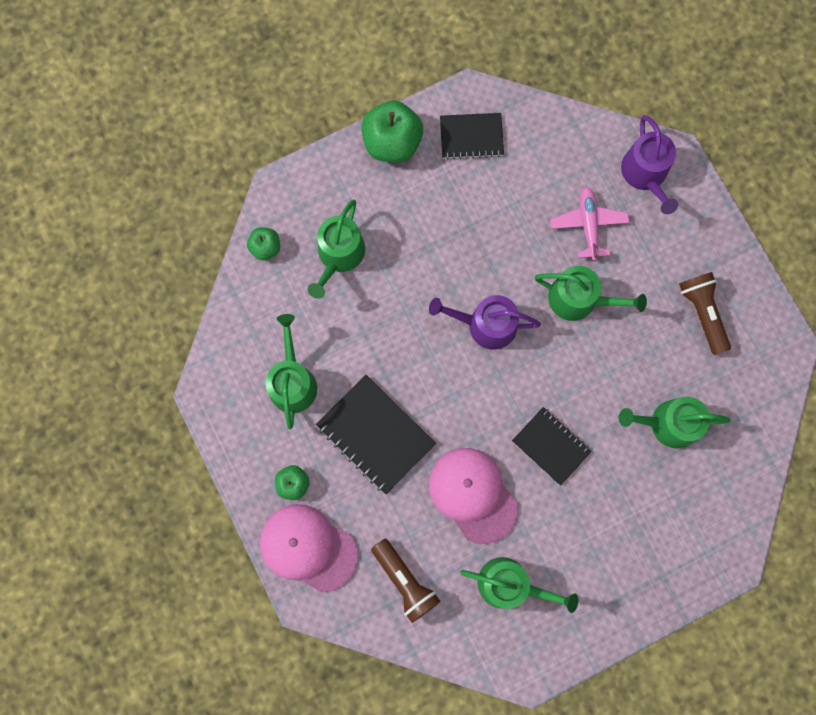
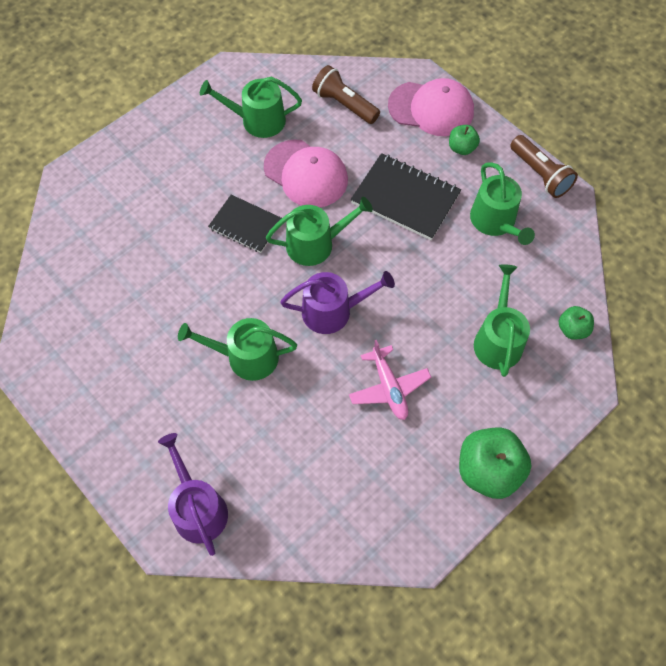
camera: 165 degrees right, 15 degrees down
black notebook [440,113,504,160] -> none
pink plane [550,187,630,261] -> pink plane moved to [349,340,431,420]
green watering can [618,397,731,448] -> green watering can moved to [266,197,373,266]
brown flashlight [679,272,731,355] -> brown flashlight moved to [510,135,578,198]

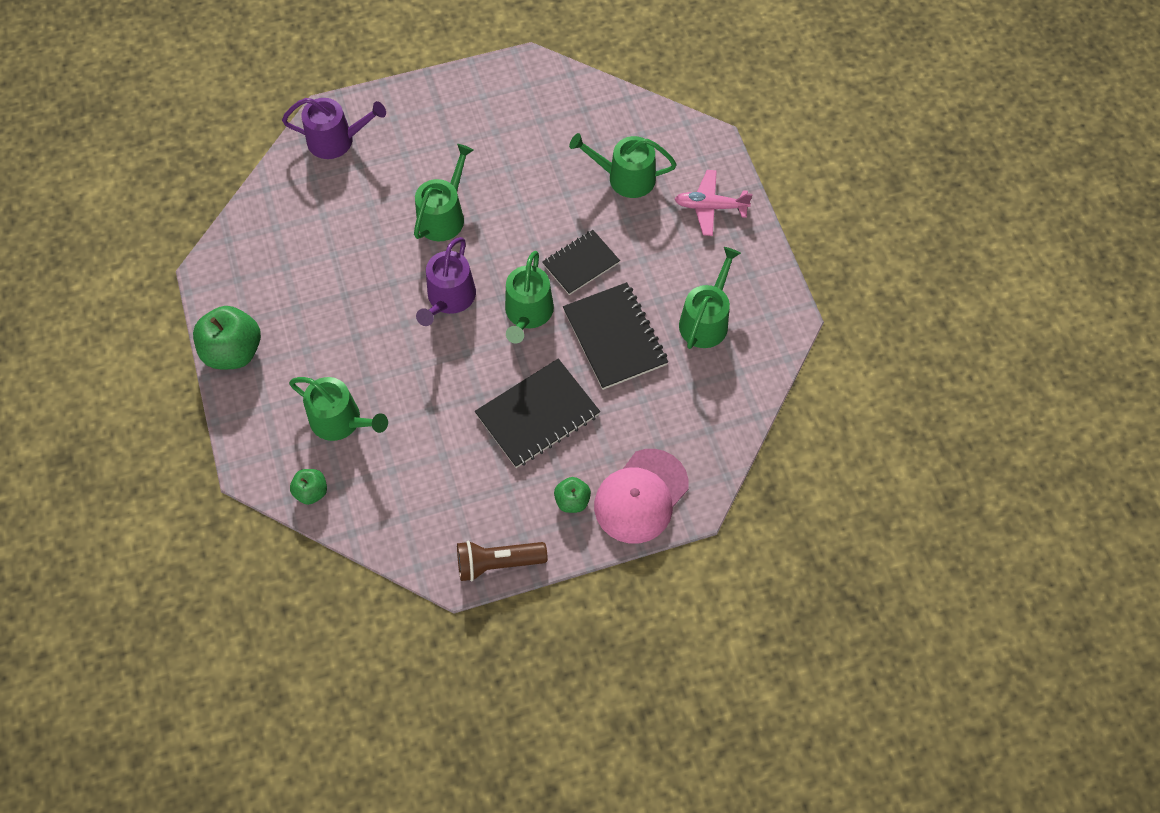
camera: 115 degrees right, 0 degrees up
pink cap [264,139,348,208] -> black notebook [563,282,668,390]
brown flashlight [312,65,380,124] -> none
pink plane [349,340,431,420] -> pink plane moved to [675,170,753,236]
green watering can [470,162,535,245] -> green watering can moved to [569,133,677,198]

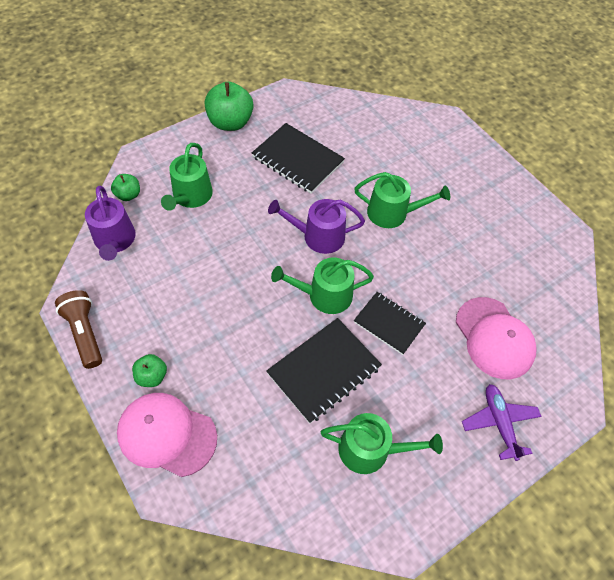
camera: 70 degrees right, 5 degrees down
purple watering can [282,98,386,159] -> purple watering can moved to [85,186,136,261]
black notebook [475,359,600,468] -> black notebook moved to [252,123,345,194]
green watering can [569,133,677,198] -> pink cap [456,297,537,379]
pink plane [675,170,753,236] -> purple plane [462,384,542,461]

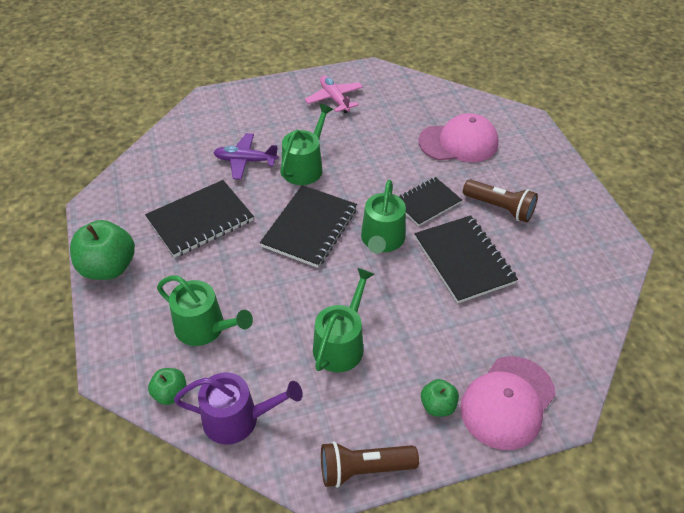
camera: 70 degrees left, 10 degrees down
purple watering can [268,199,365,254] -> black notebook [260,185,357,268]
green watering can [320,413,443,474] -> green watering can moved to [313,268,374,372]
purple plane [462,384,542,461] -> purple plane moved to [213,133,278,180]
none -> pink plane [305,76,363,113]
none -> brown flashlight [463,179,538,222]

